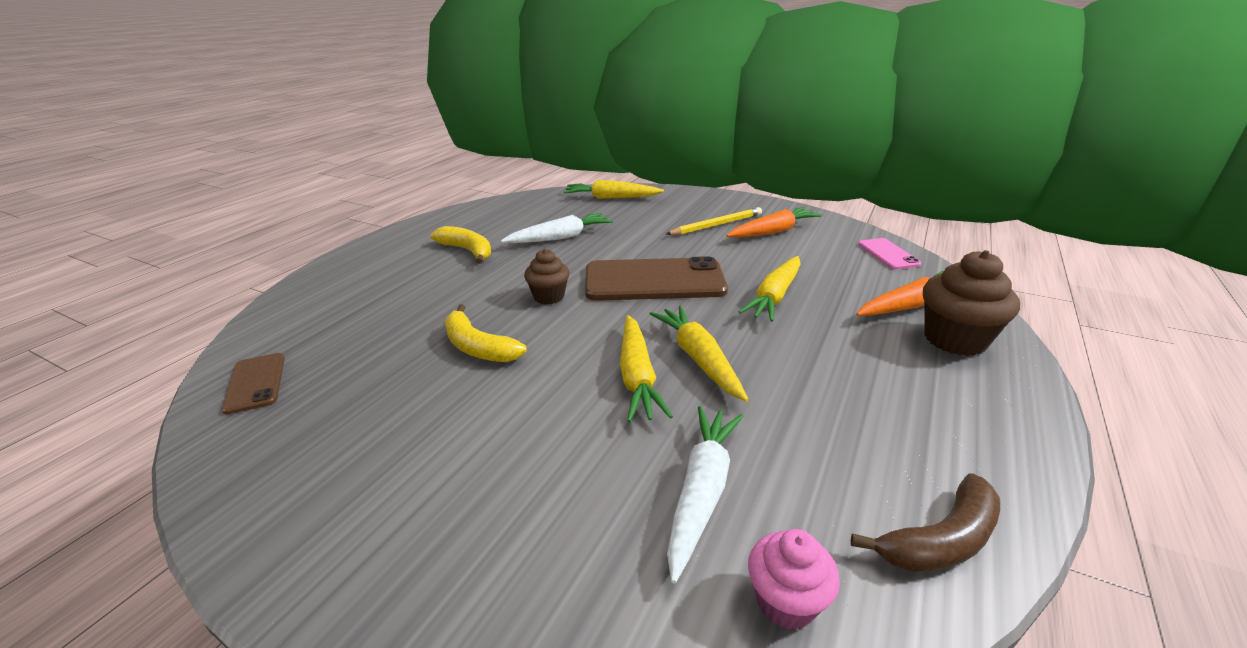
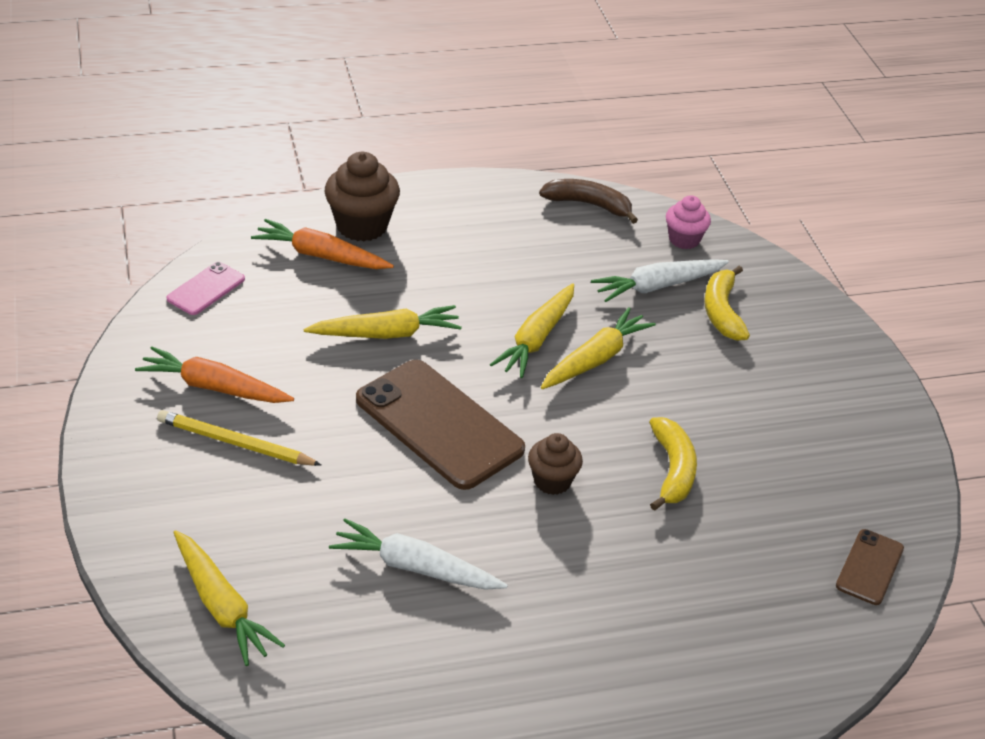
camera: 135 degrees left, 10 degrees up
yellow banana [431,226,491,264] -> yellow banana moved to [704,266,750,341]

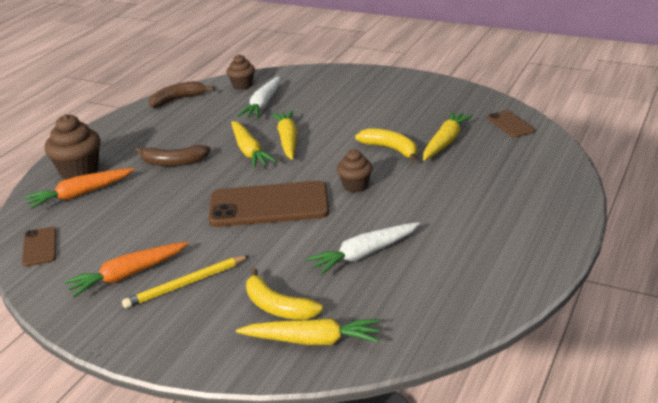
camera: 45 degrees left, 10 degrees down
pink phone [167,262,245,315] -> brown phone [22,227,56,267]
yellow carrot [303,305,462,339] -> yellow carrot moved to [423,111,473,161]
pink cupcake [666,195,711,249] -> brown cupcake [227,54,255,90]
yellow banana [704,266,750,341] -> yellow banana moved to [246,268,323,320]
none -> brown banana [136,145,211,166]

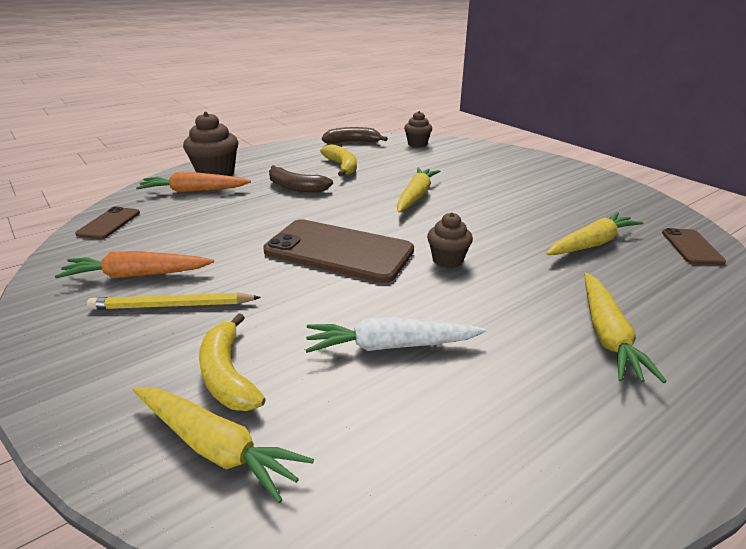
camera: 25 degrees right, 0 degrees up
yellow carrot [231,121,277,168] -> yellow carrot moved to [584,273,667,383]
white carrot [237,76,280,118] -> none
yellow banana [355,128,417,162] -> yellow banana moved to [320,144,357,176]

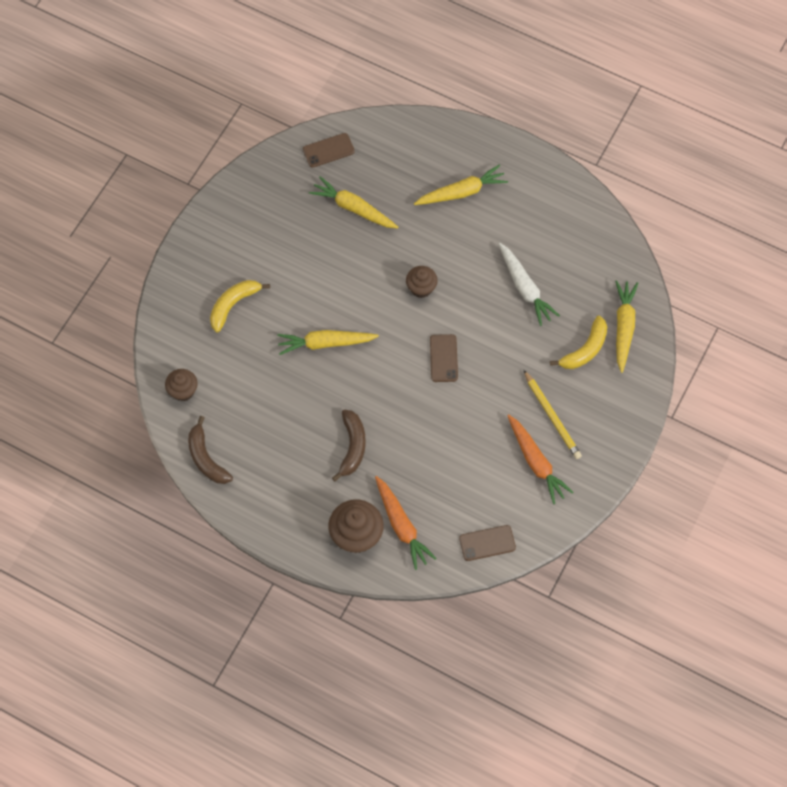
camera: 115 degrees left, 35 degrees up
brown phone [263,219,414,283] -> brown phone [430,334,458,382], size x0.49
yellow banana [320,144,357,176] -> yellow banana moved to [210,280,270,333]

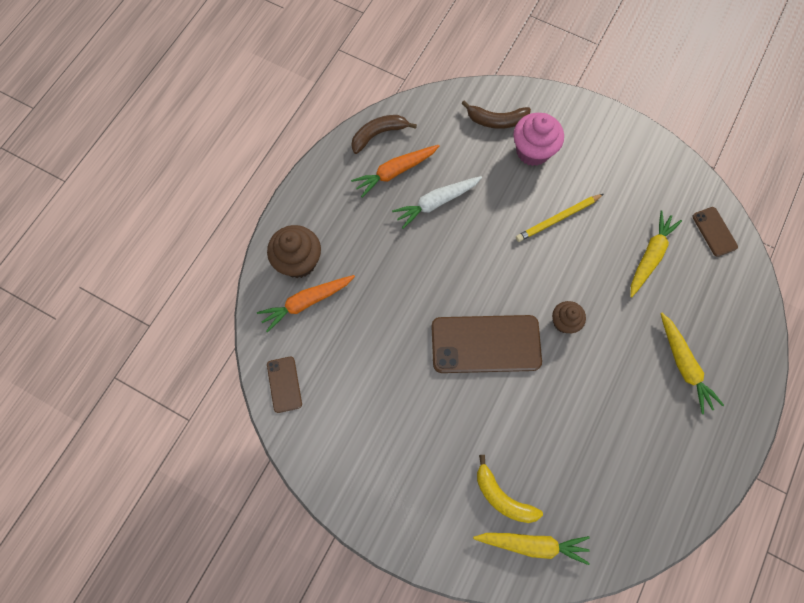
camera: 90 degrees right, 5 degrees up
brown cupcake [165,369,198,401] -> none
yellow banana [210,280,270,333] -> pink cupcake [513,113,564,166]
yellow carrot [277,330,379,355] -> none
brown banana [332,410,366,481] -> brown banana moved to [461,101,531,129]
brown phone [430,334,458,382] -> brown phone [432,315,542,373], size x2.05
white carrot [499,243,560,326] -> white carrot moved to [392,176,482,229]
orange carrot [507,414,574,504] -> orange carrot moved to [351,145,440,197]
yellow pencil [524,370,582,459] -> yellow pencil moved to [516,194,604,242]

